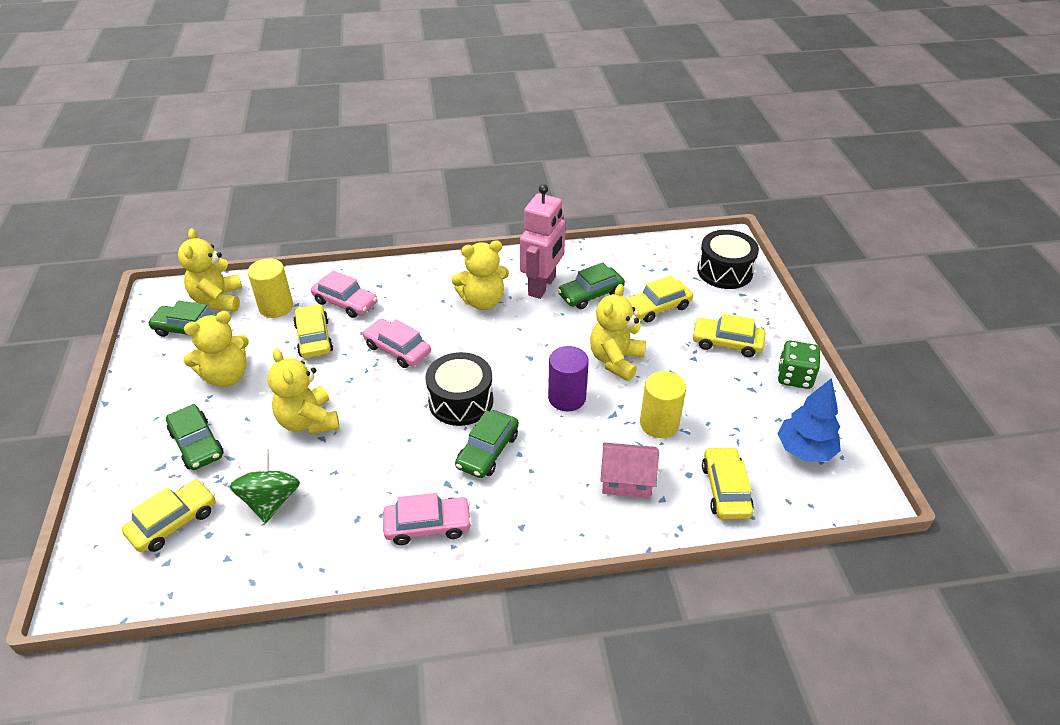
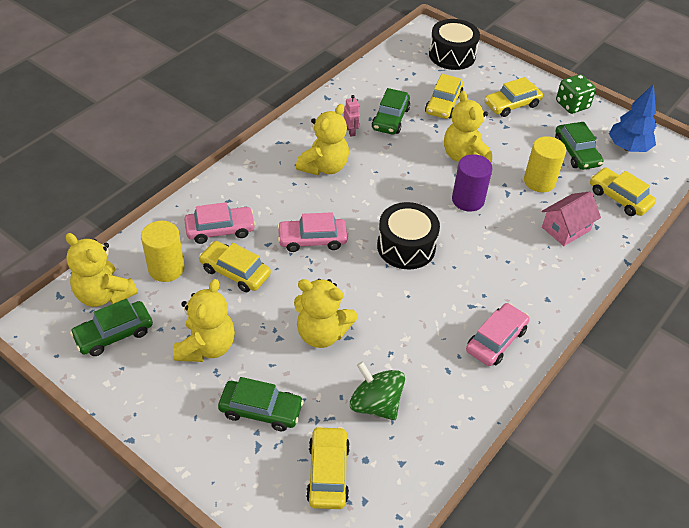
camera: 45 degrees left, 5 degrees up
green car [455,410,519,478] -> green car moved to [555,122,603,170]
pink robot [520,184,566,299] -> pink robot [344,95,360,137], size x0.42

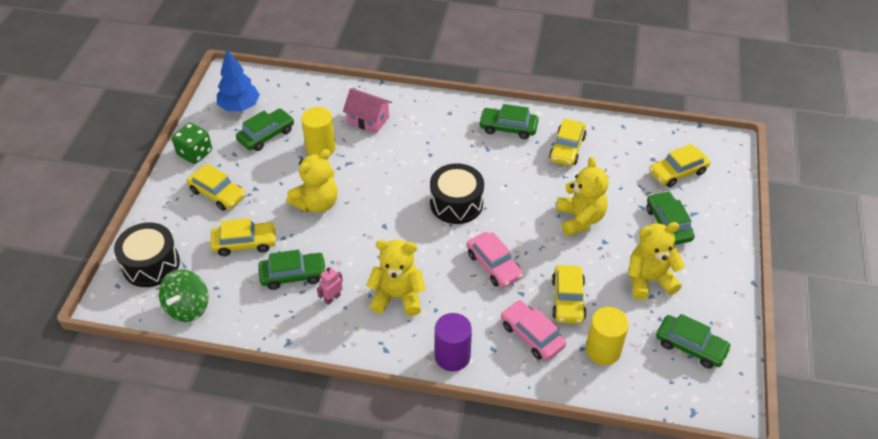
camera: 115 degrees left, 0 degrees up
yellow teddy bear [66,233,138,307] -> none
green spinning top [350,361,405,420] -> green spinning top moved to [159,269,208,322]
purple cylinder [452,154,492,212] -> purple cylinder moved to [435,313,472,371]
pink car [466,303,530,366] -> green car [479,104,539,139]
yellow car [590,168,656,216] -> yellow car moved to [549,119,587,166]

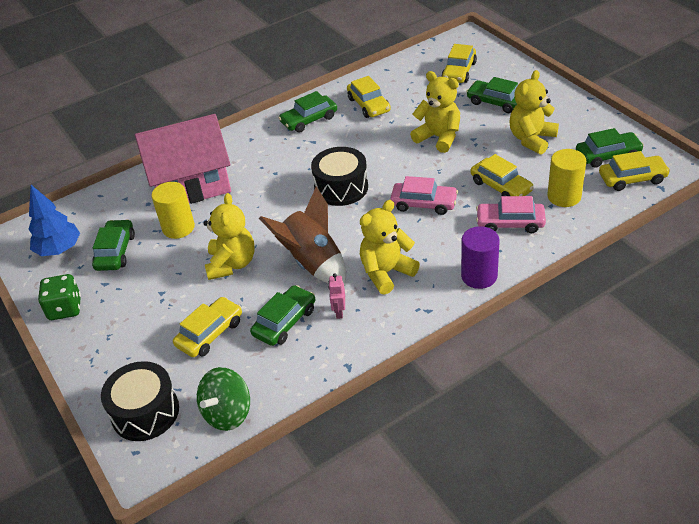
camera: 40 degrees left, 5 degrees down
green spinning top [159,269,208,322] -> green spinning top turned 60 degrees clockwise [197,367,250,431]
yellow car [187,164,246,211] -> yellow car moved to [599,151,670,191]
pink house [343,88,392,133] -> pink house [135,114,231,204], size x1.96
none -> brown rocket [259,186,346,286]

